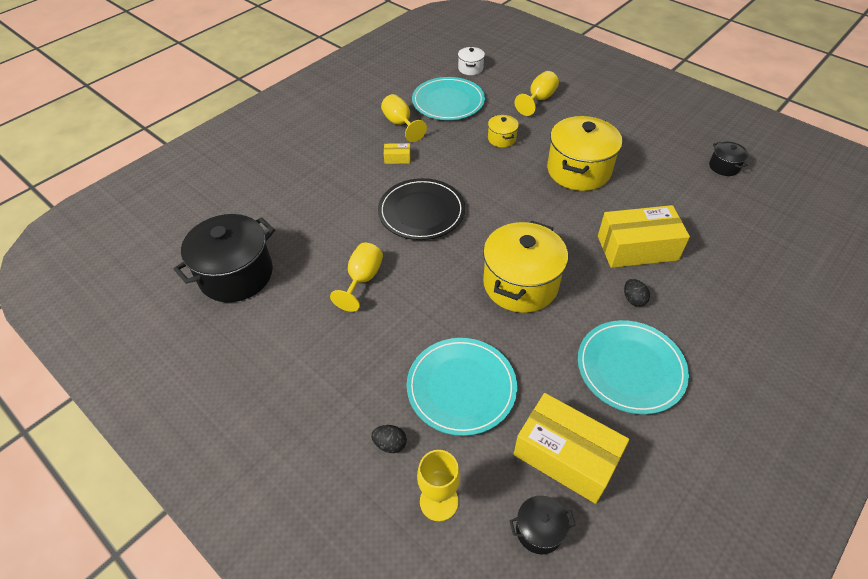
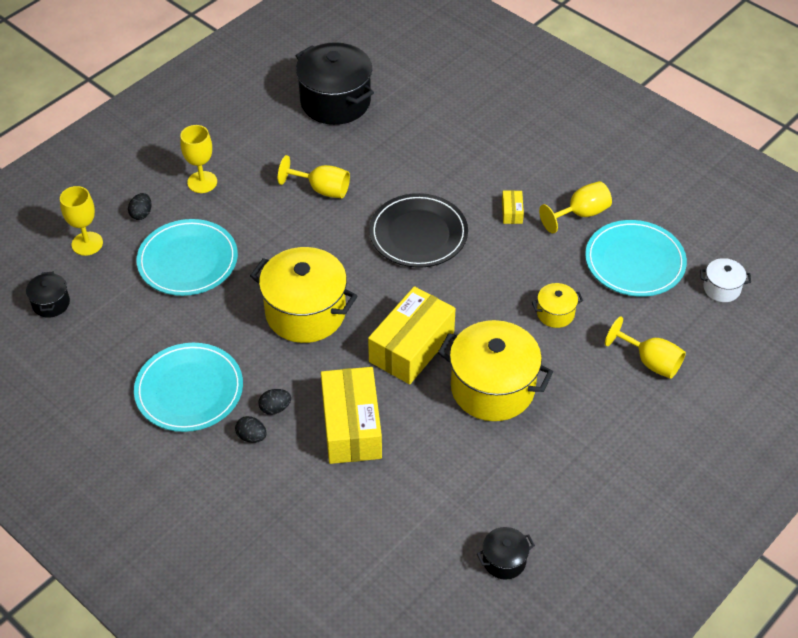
camera: 90 degrees right, 0 degrees up
yellow box [514,393,629,504] -> yellow box moved to [368,286,456,384]
none -> yellow goblet [180,125,217,193]
none -> black egg [235,416,267,443]

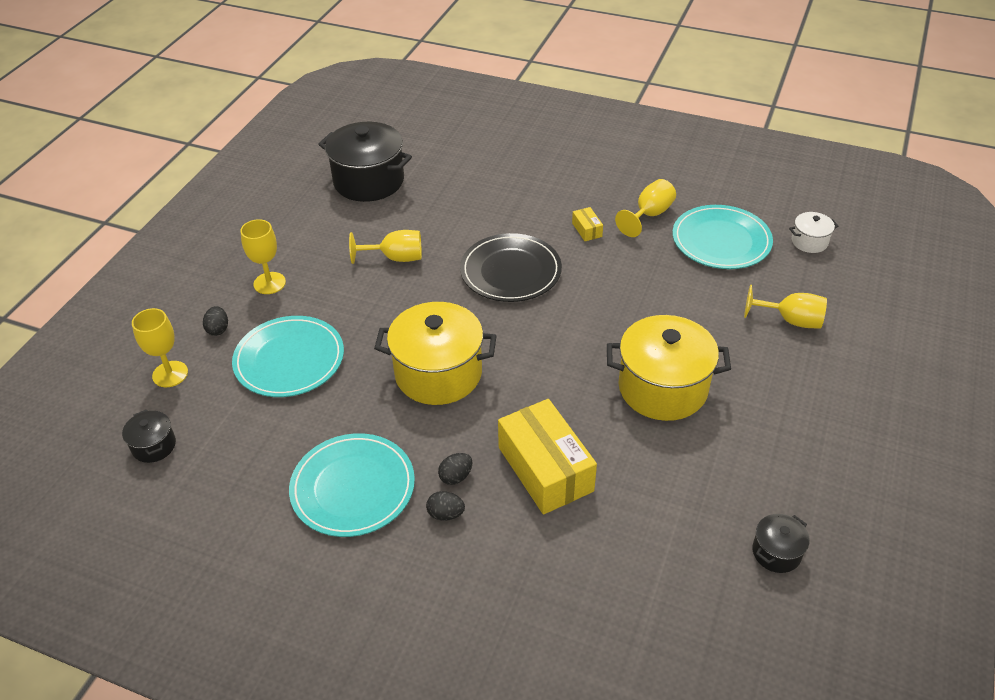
camera: 20 degrees left, 5 degrees down
yellow box [368,286,456,384] -> none
yellow pot [532,283,583,328] -> none

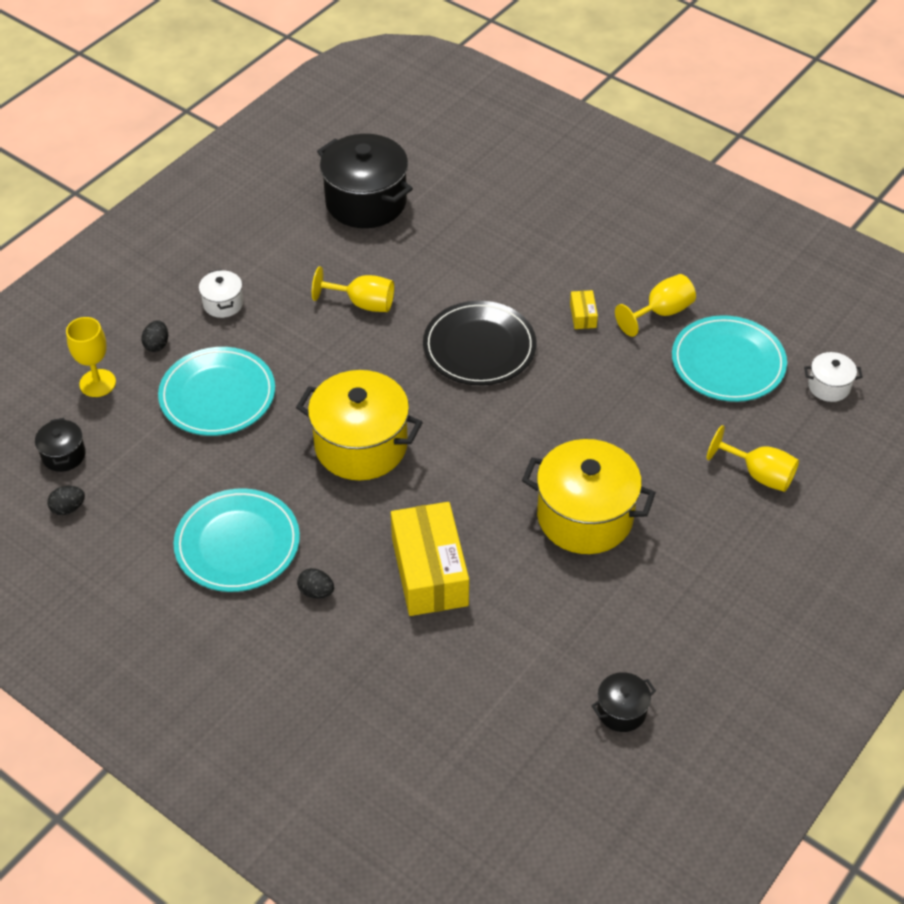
camera: 15 degrees right, 5 degrees up
yellow goblet [240,219,286,294] -> white pot [199,269,243,318]
black egg [438,453,473,485] -> black egg moved to [47,486,85,515]

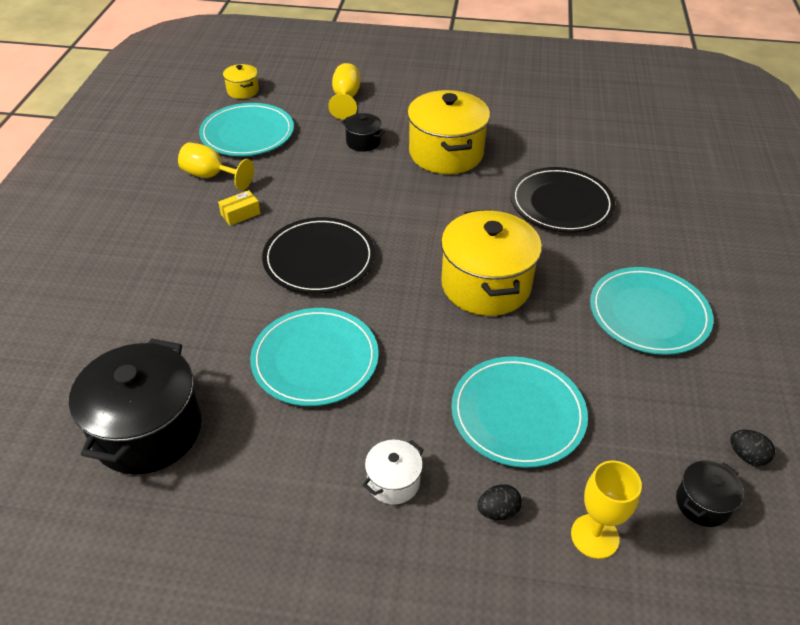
camera: 120 degrees left, 5 degrees down
black egg [297,568,334,599] -> none
yellow goblet [312,266,394,312] -> turquoise plate [250,308,378,406]
yellow box [391,502,469,616] -> black plate [510,167,615,233]
black pot [591,672,656,732] -> black pot moved to [341,113,385,152]
white pot [804,352,862,402] -> yellow pot [223,64,259,99]

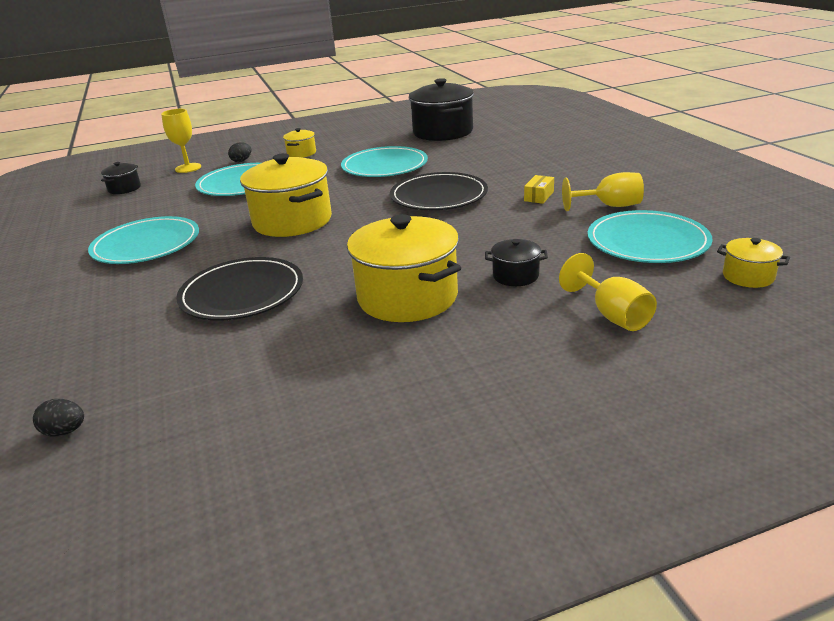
camera: 155 degrees right, 15 degrees down
white pot [363,440,424,505] -> yellow pot [283,128,316,158]
black egg [730,430,775,466] -> black egg moved to [33,399,84,436]

